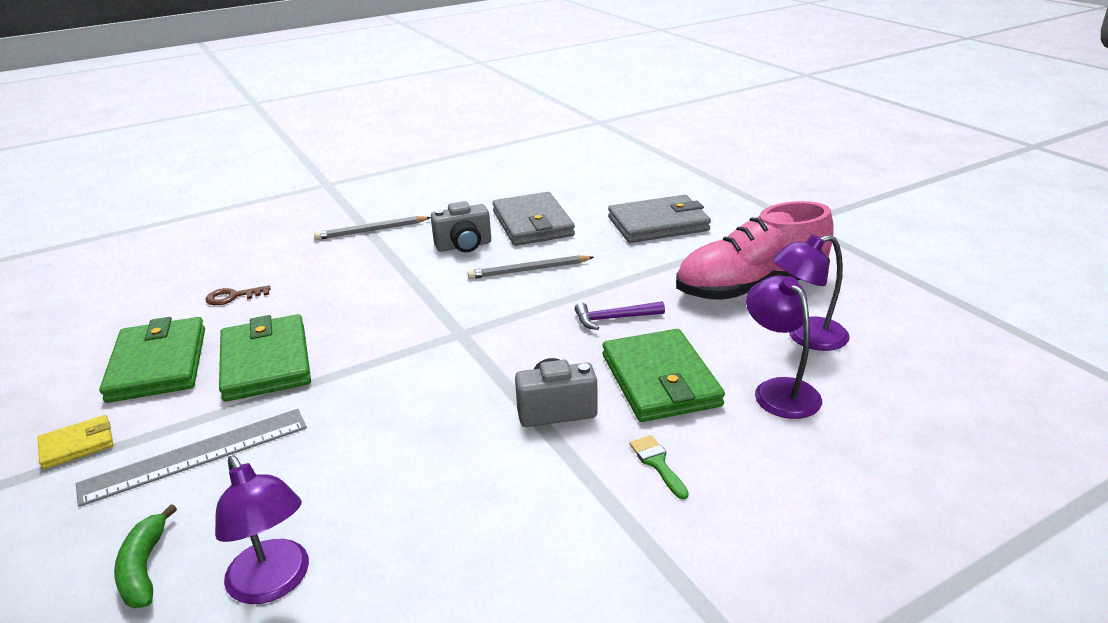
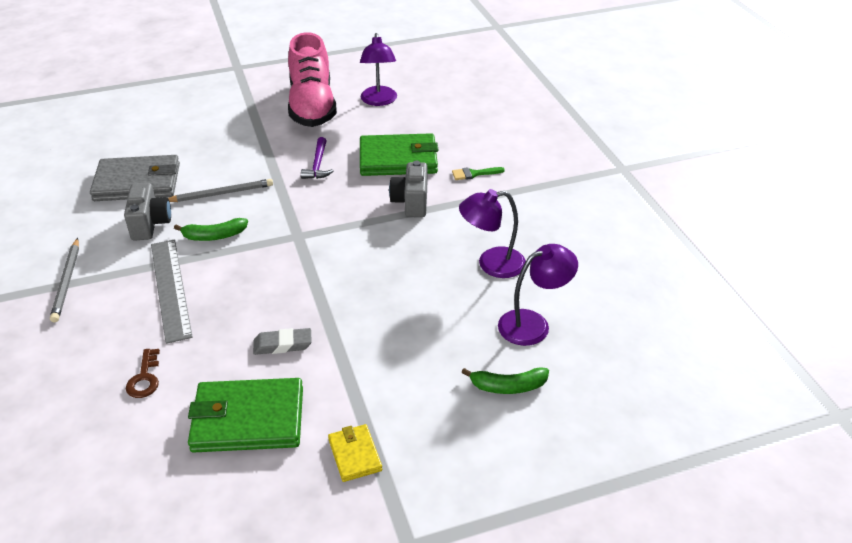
camera: 80 degrees left, 10 degrees up
grey ruler [76,409,307,507] -> grey ruler moved to [151,239,193,344]
green wallet [219,314,311,402] -> grey eraser [253,328,312,355]
grey pencil [467,255,594,279] -> grey pencil turned 105 degrees counterclockwise [168,179,273,202]
grey wallet [608,195,711,243] -> none
purple lamp [746,276,822,419] -> purple lamp moved to [459,189,526,278]
none -> green banana [174,218,248,241]

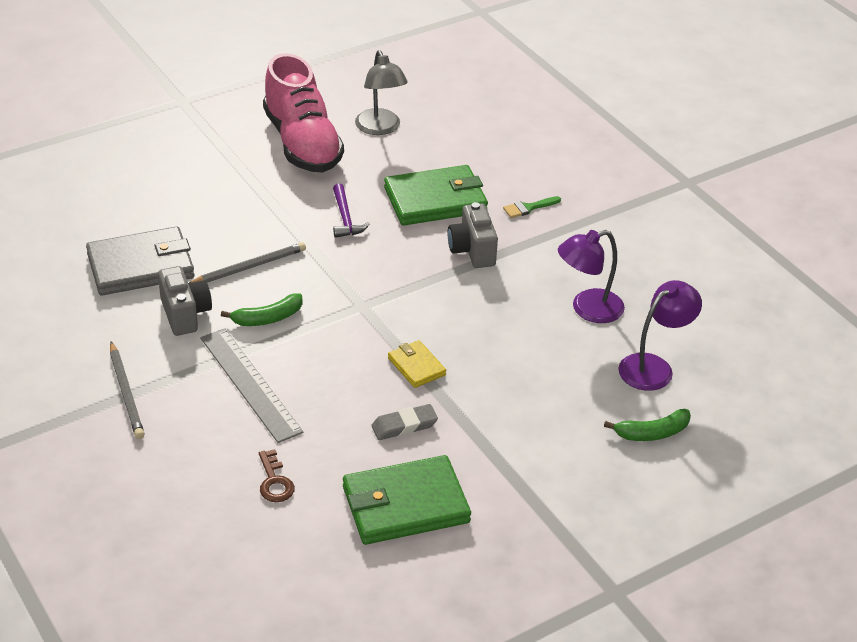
camera: 15 degrees left, 0 degrees up
yellow wallet [328,424,382,482] -> yellow wallet moved to [388,340,446,388]
purple lamp [360,33,397,106] -> grey lamp [355,50,408,135]

